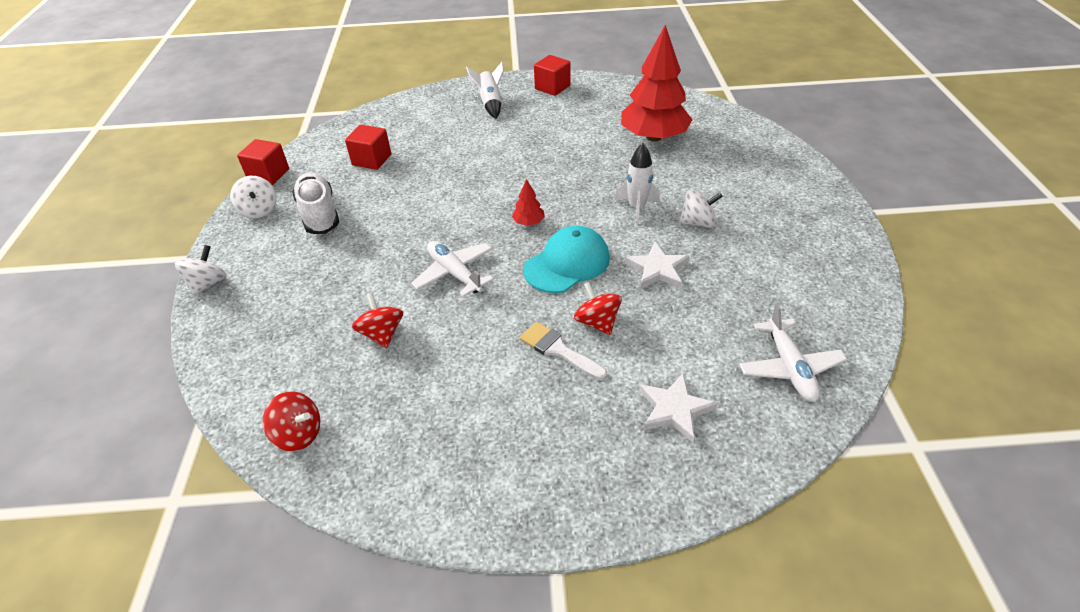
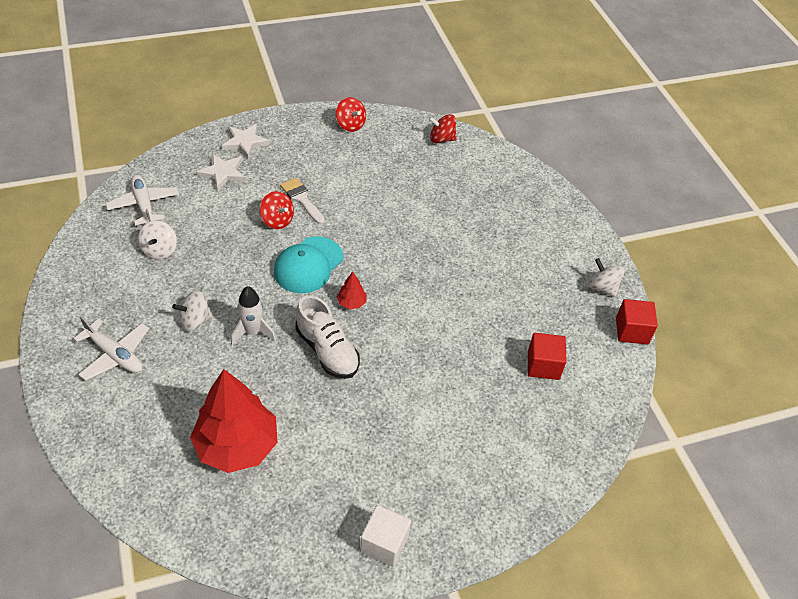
camera: 160 degrees right, 5 degrees up
white spinning top [174,245,227,296] -> white spinning top moved to [138,220,177,260]
white shoe [292,172,340,234] -> white shoe moved to [295,295,360,379]
red spinning top [352,293,403,348] -> red spinning top moved to [336,97,366,132]
white plane [411,241,494,297] -> white plane moved to [73,316,149,381]
white rocket [466,62,504,118] -> none
white brush [520,322,607,380] -> white brush turned 150 degrees counterclockwise [280,178,325,224]
red cube [534,55,570,96] -> white cube [360,505,411,567]
white star [625,242,690,289] -> white star moved to [222,124,270,158]

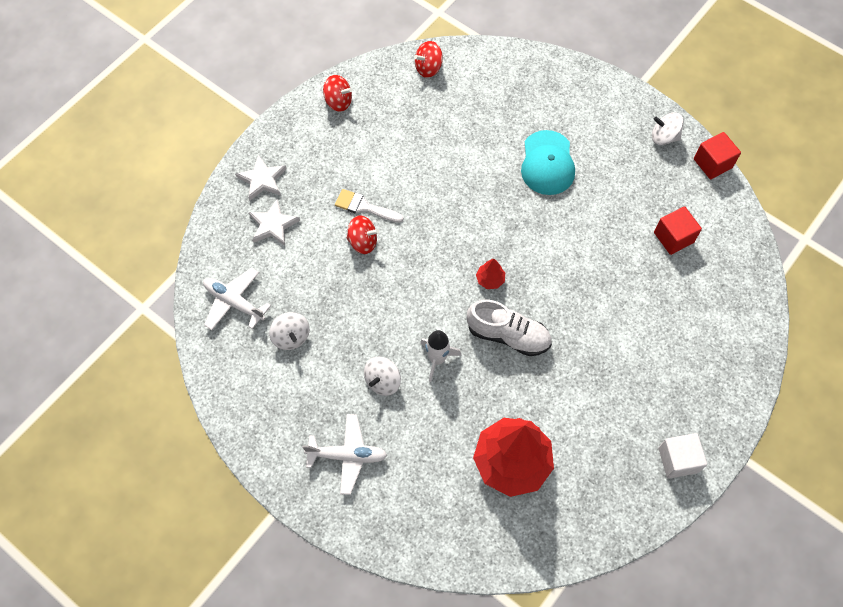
camera: 30 degrees left, 15 degrees up
turquoise cap [274,237,343,293] -> turquoise cap moved to [521,130,575,195]

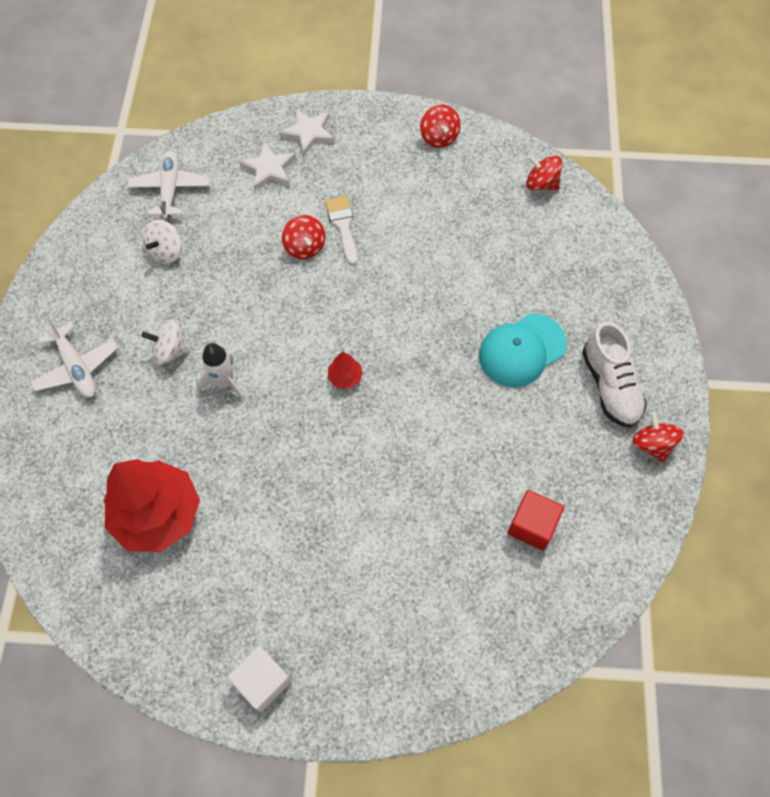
camera: 55 degrees right, 0 degrees up
white shoe [467,300,552,356] -> white shoe moved to [582,322,647,428]
white spinning top [652,112,684,145] -> red spinning top [632,412,684,462]
red cube [694,132,741,179] -> none

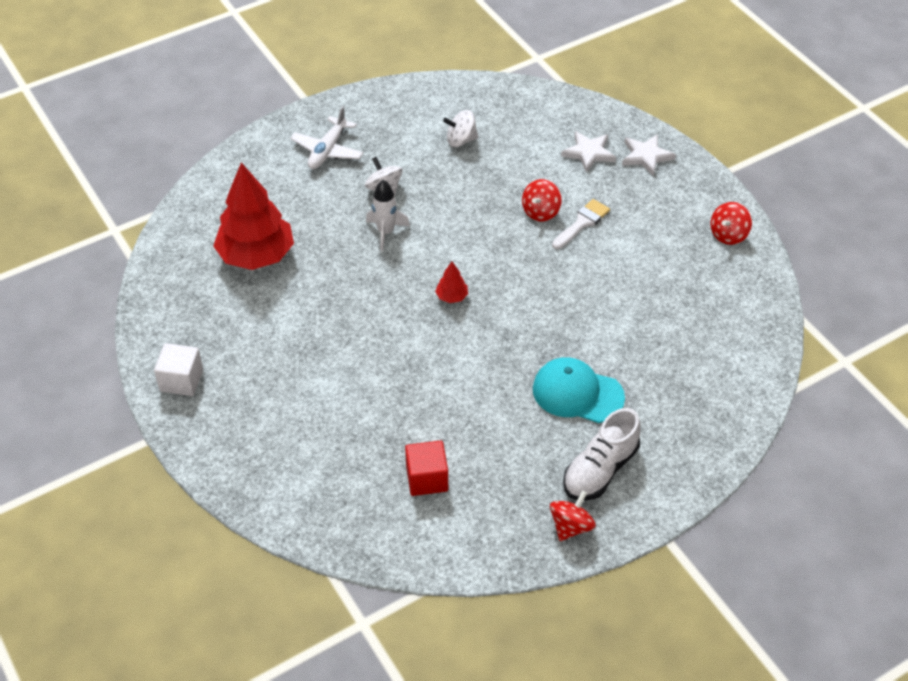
camera: 55 degrees right, 15 degrees down
white plane [127,151,210,219] -> none
red spinning top [526,155,563,190] -> none

